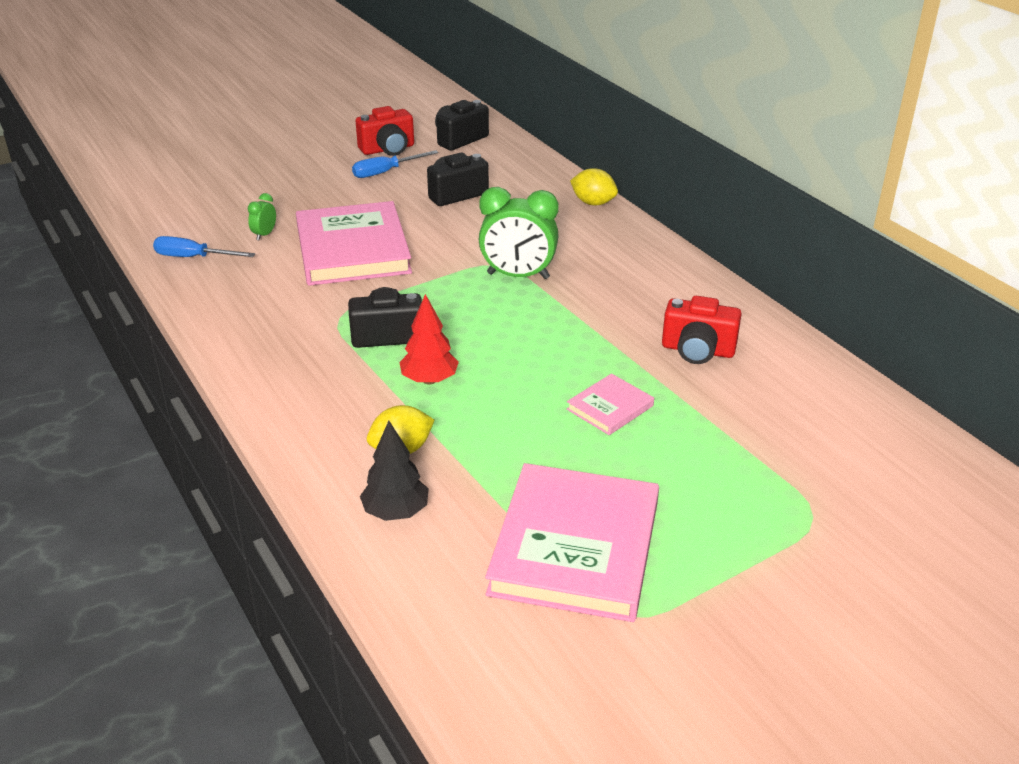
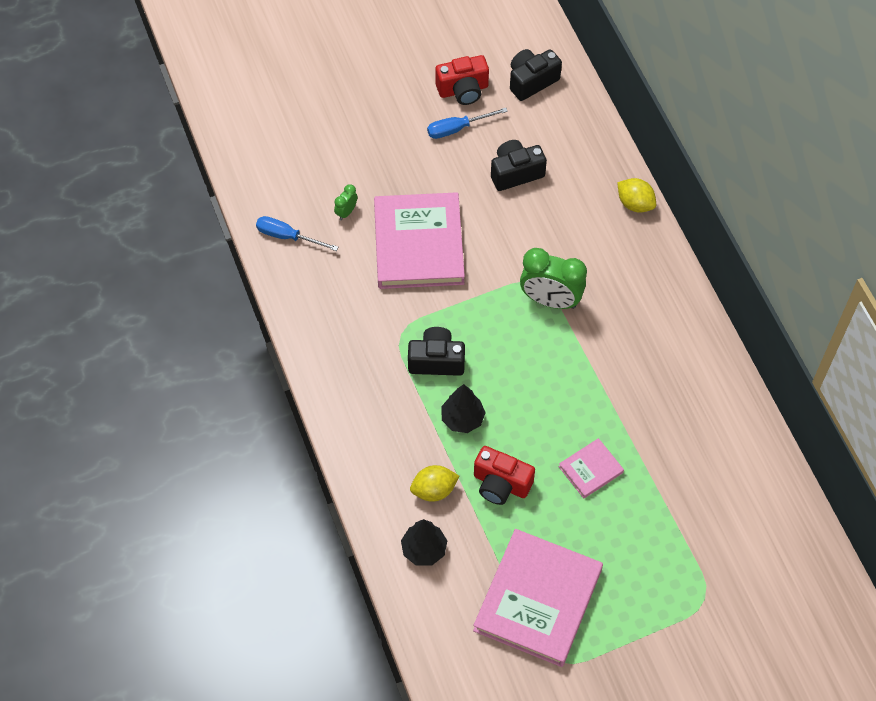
camera: 10 degrees right, 25 degrees up
red tree [399,294,459,384] -> black tree [441,384,486,433]
red camera [662,296,742,364] -> red camera moved to [474,446,535,505]

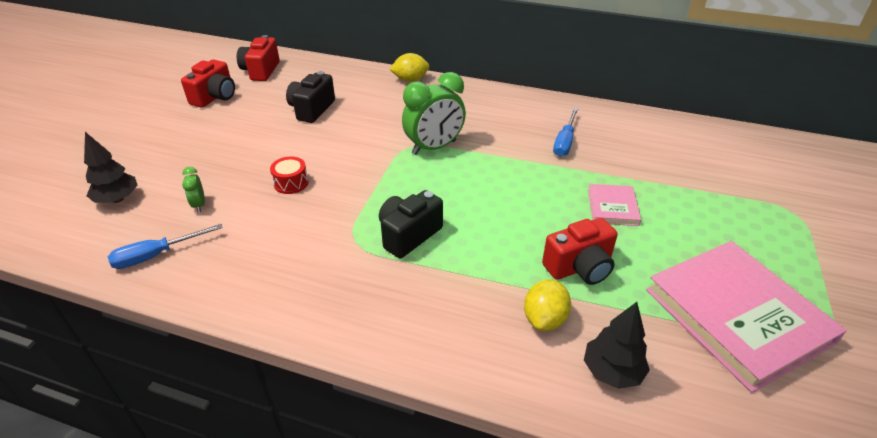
camera: 50 degrees left, 20 degrees down
pink book [374,192,465,289] -> red drum [270,156,309,194]
blue screwdriver [427,108,508,139] -> blue screwdriver moved to [553,108,578,157]
black tree [441,384,486,433] -> black tree moved to [84,132,138,203]
black camera [510,49,562,101] -> red camera [237,35,280,81]

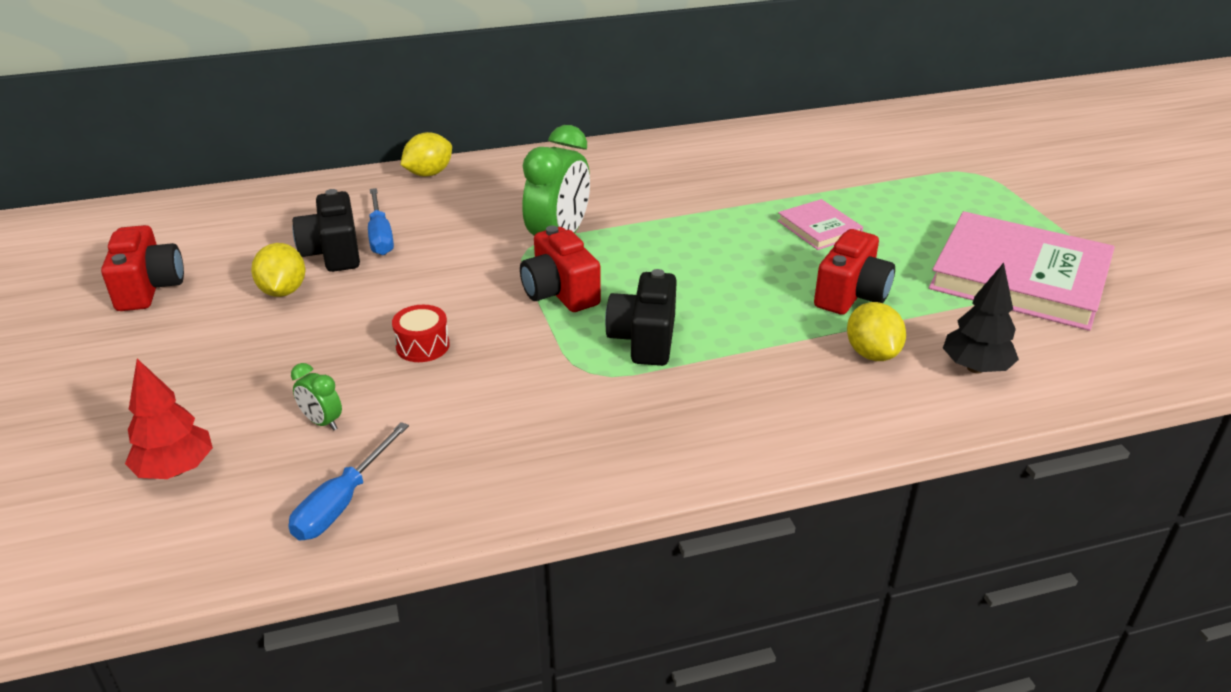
camera: 35 degrees left, 5 degrees down
black tree [84,132,138,203] -> red tree [125,359,213,479]
red camera [237,35,280,81] -> red camera moved to [520,226,601,312]
blue screwdriver [553,108,578,157] -> blue screwdriver moved to [368,188,394,255]
none -> yellow lemon [251,243,305,297]

